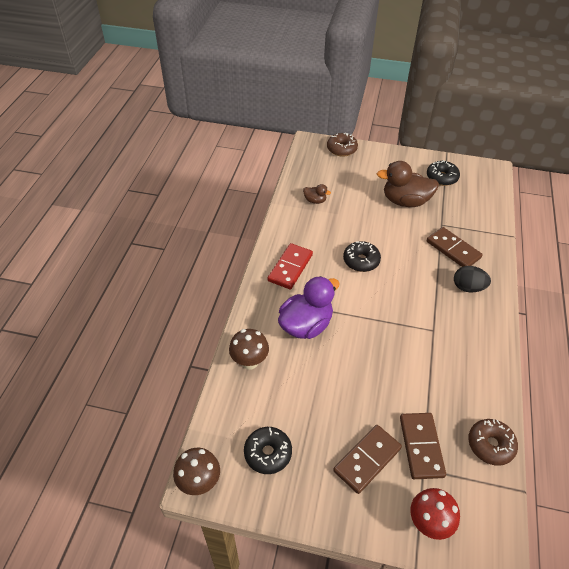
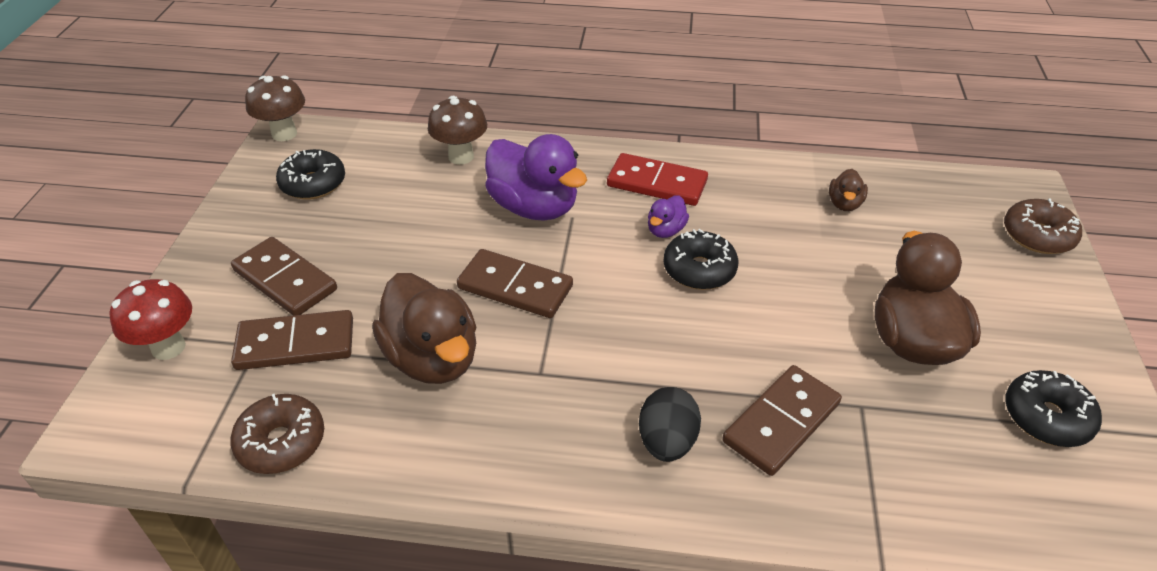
camera: 85 degrees right, 5 degrees down
none -> brown duck [372,273,477,384]
none -> brown domino [457,249,573,318]
none -> purple duck [648,195,689,238]

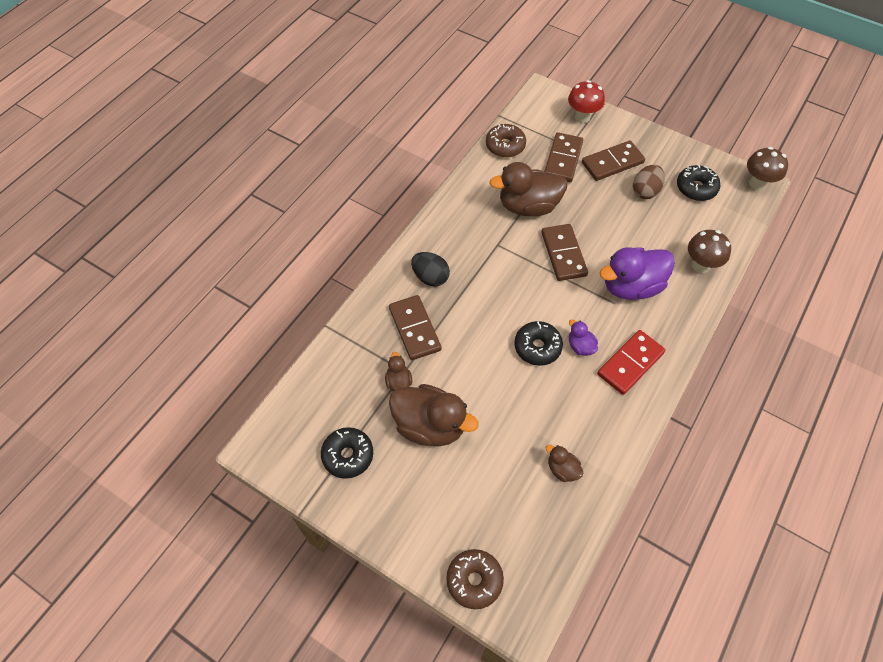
camera: 115 degrees right, 15 degrees up
brown domino [457,249,573,318] -> brown domino turned 60 degrees counterclockwise [541,224,588,281]
none -> brown duck [385,352,412,392]
none -> brown egg [633,165,665,199]

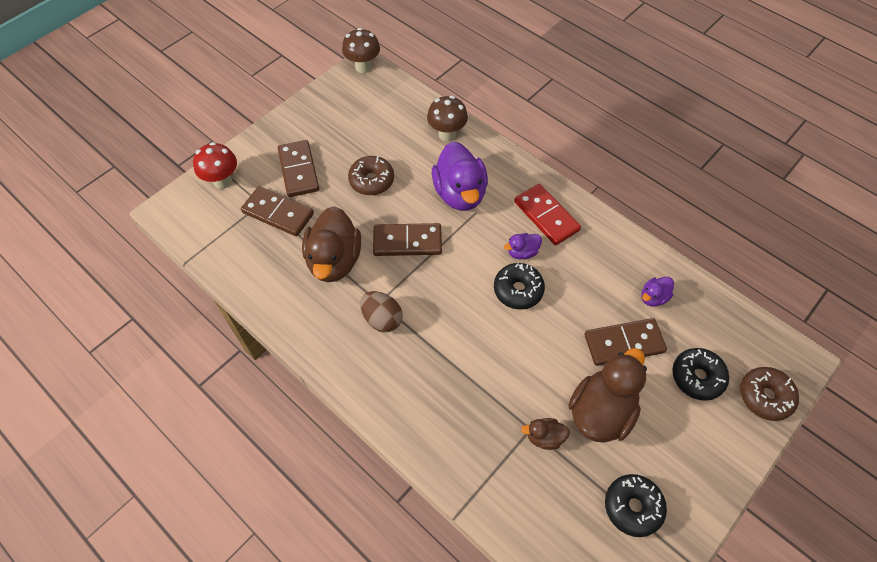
camera: 80 degrees left, 0 degrees up
brown domino [389,295,442,360] -> brown domino moved to [584,318,667,366]
black egg [411,252,450,286] -> none
brown donut [486,124,526,158] -> brown donut moved to [348,156,394,195]
brown duck [546,445,584,482] -> purple duck [641,277,674,307]
brown egg [633,165,665,199] -> brown egg moved to [360,291,402,332]
black donut [677,165,720,201] -> black donut moved to [672,348,729,401]

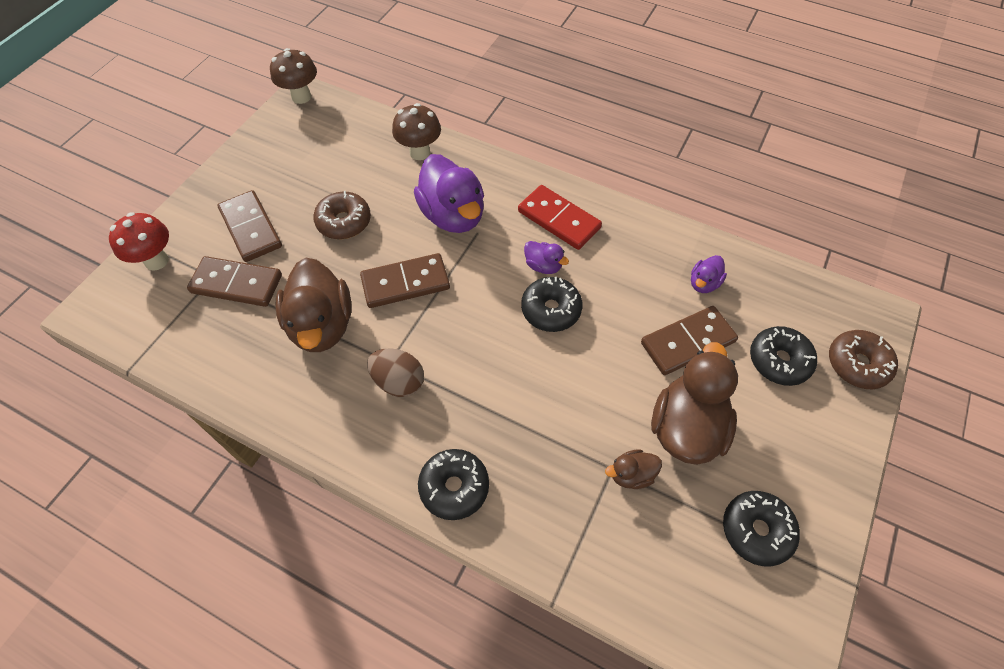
camera: 15 degrees left, 0 degrees up
purple duck [504,233,542,259] -> purple duck turned 105 degrees counterclockwise [524,241,569,274]
none -> black donut [418,449,489,520]

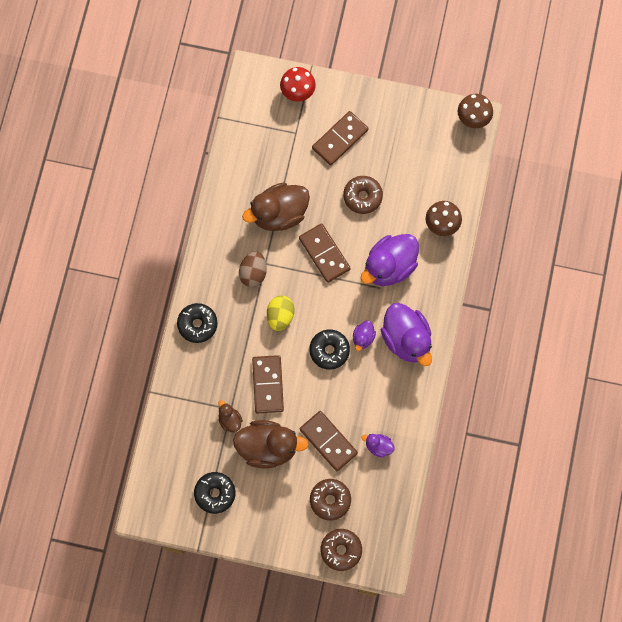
camera: 75 degrees right, 15 degrees up
brown domino [187,256,282,307] -> brown domino moved to [252,355,284,413]
red domino [518,185,602,250] -> purple duck [381,303,432,366]
black donut [750,326,817,386] -> brown donut [310,479,351,520]
none -> yellow egg [267,296,294,331]

